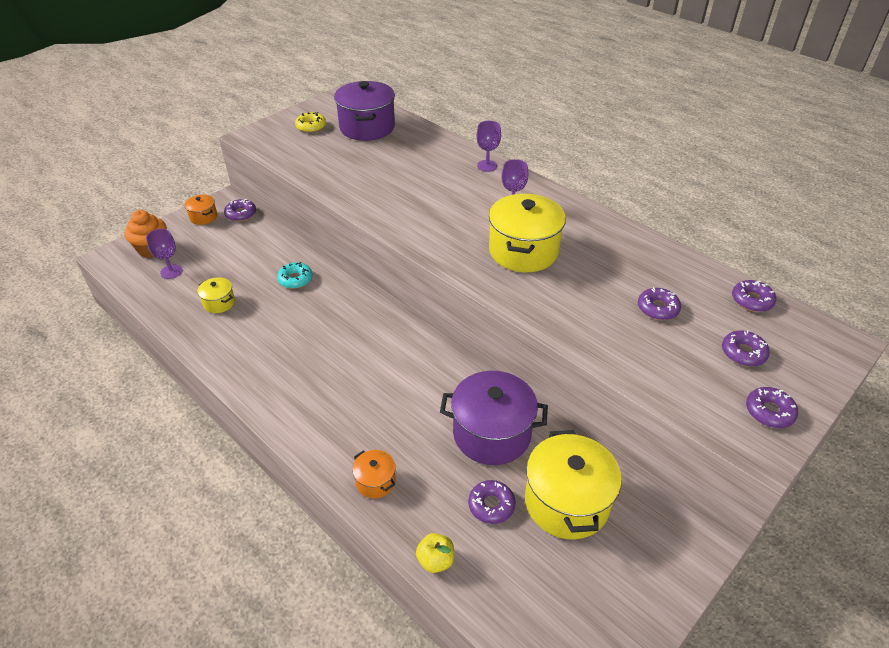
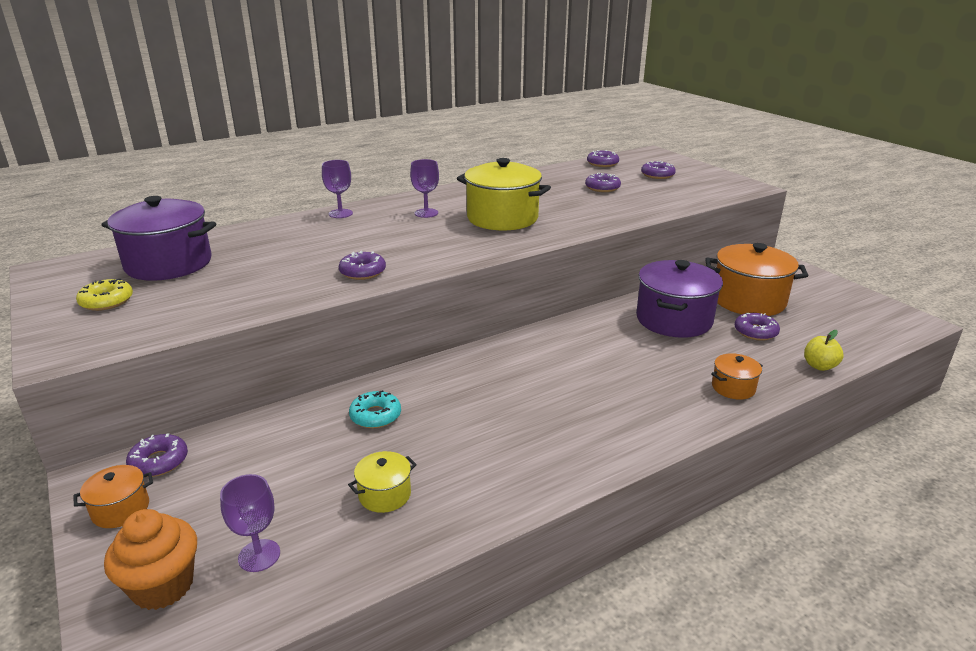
camera: 75 degrees left, 15 degrees down
yellow pot [525,430,622,539] -> orange pot [705,243,808,316]
purple donut [746,387,798,428] -> purple donut moved to [339,251,386,280]

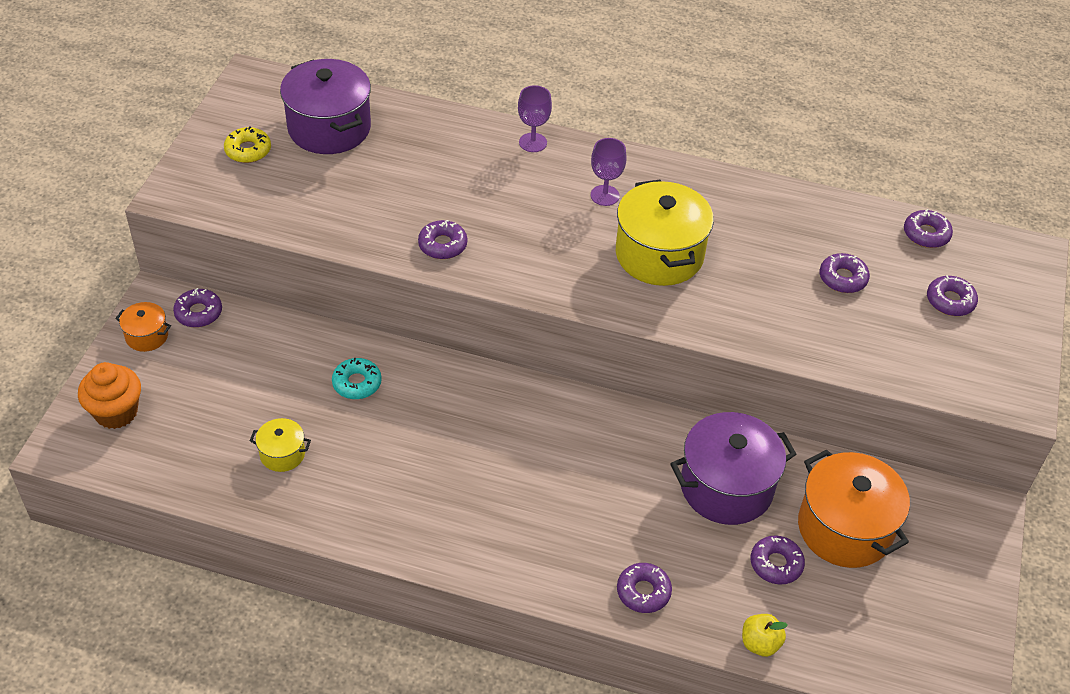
camera: 45 degrees right, 20 degrees up
purple goblet [220,474,280,572] -> none
orange pot [711,353,763,400] -> purple donut [617,563,672,613]

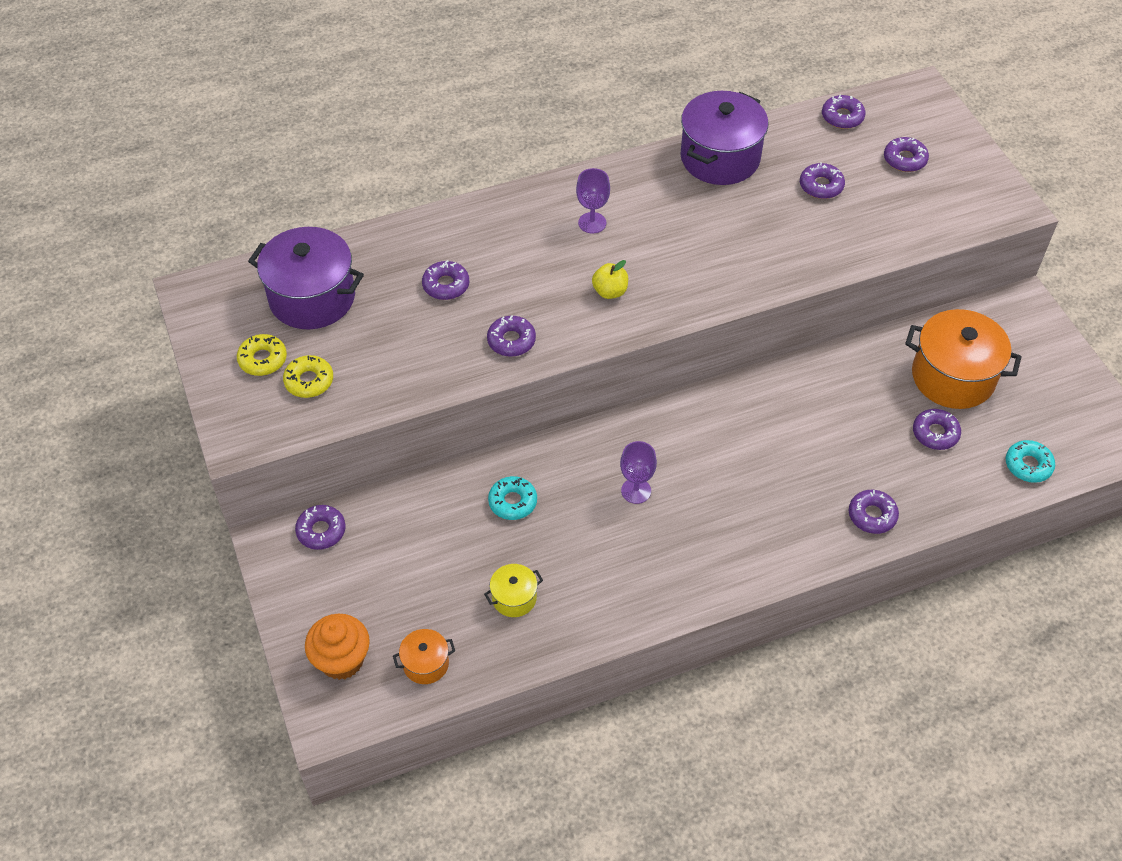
camera: 35 degrees left, 5 degrees up
orange pot [115,302,171,352] -> orange pot moved to [393,629,455,684]
purple goblet [518,85,552,152] -> purple goblet moved to [620,441,657,504]
yellow pot [616,180,714,286] -> none
purple pot [670,412,796,525] -> purple pot moved to [681,91,768,185]
yellow apple [742,614,788,657] -> yellow apple moved to [592,260,628,299]
none -> yellow donut [283,355,333,398]
none -> purple donut [422,260,469,300]
none -> turquoise donut [1005,440,1055,483]

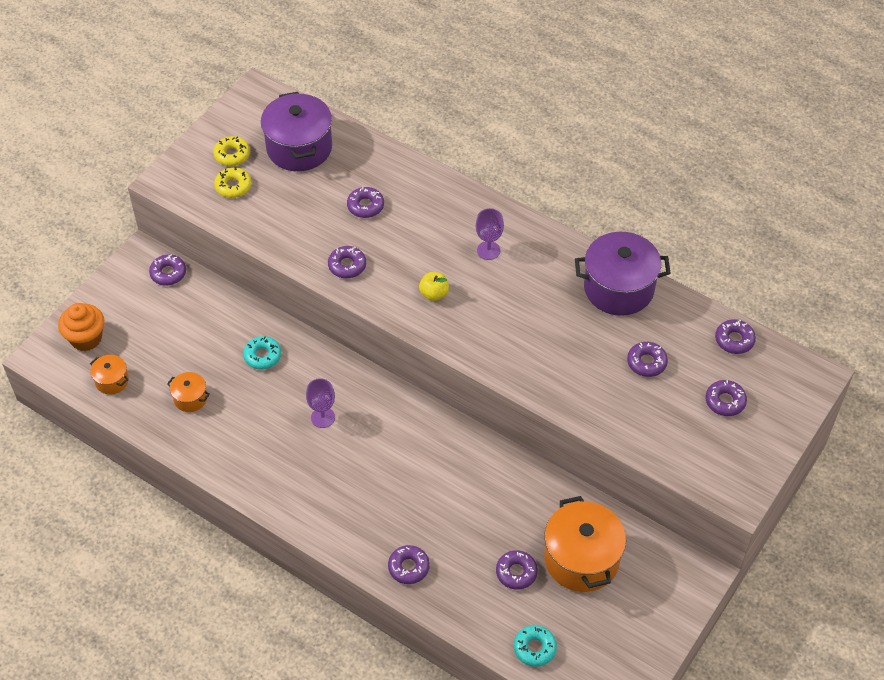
camera: 55 degrees right, 0 degrees up
yellow pot [484,564,543,617] -> orange pot [167,372,210,412]

